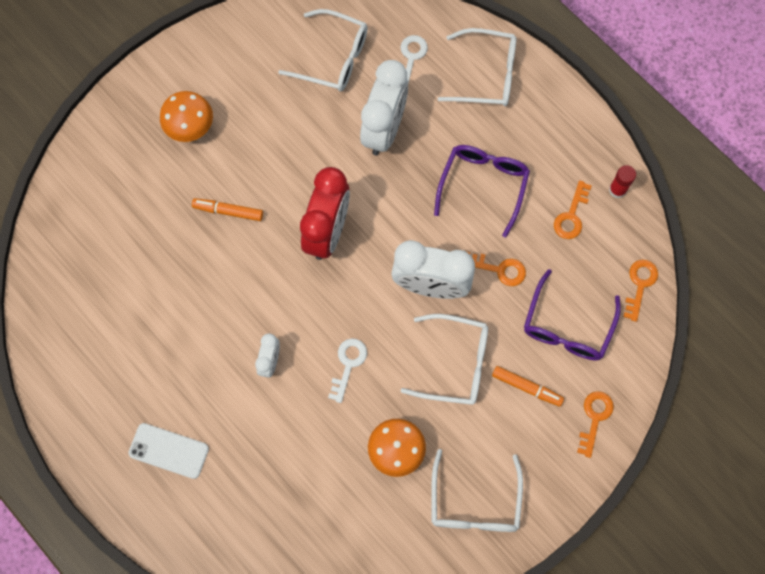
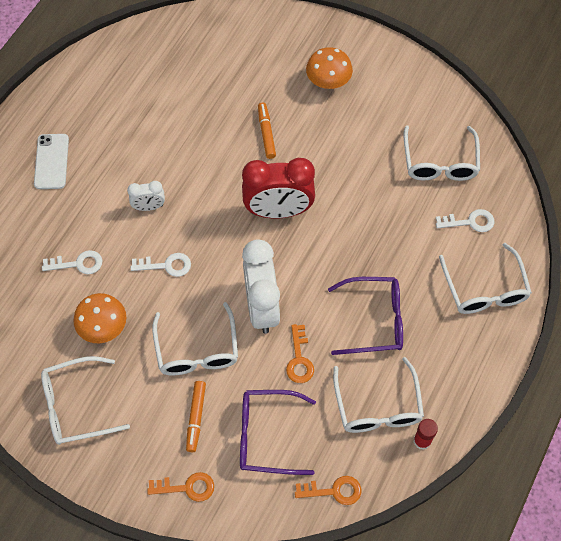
camera: 70 degrees right, 10 degrees down
white clock [360,60,408,156] -> none
orange key [554,180,592,239] -> white glasses [333,357,424,433]
none -> white key [42,250,103,274]

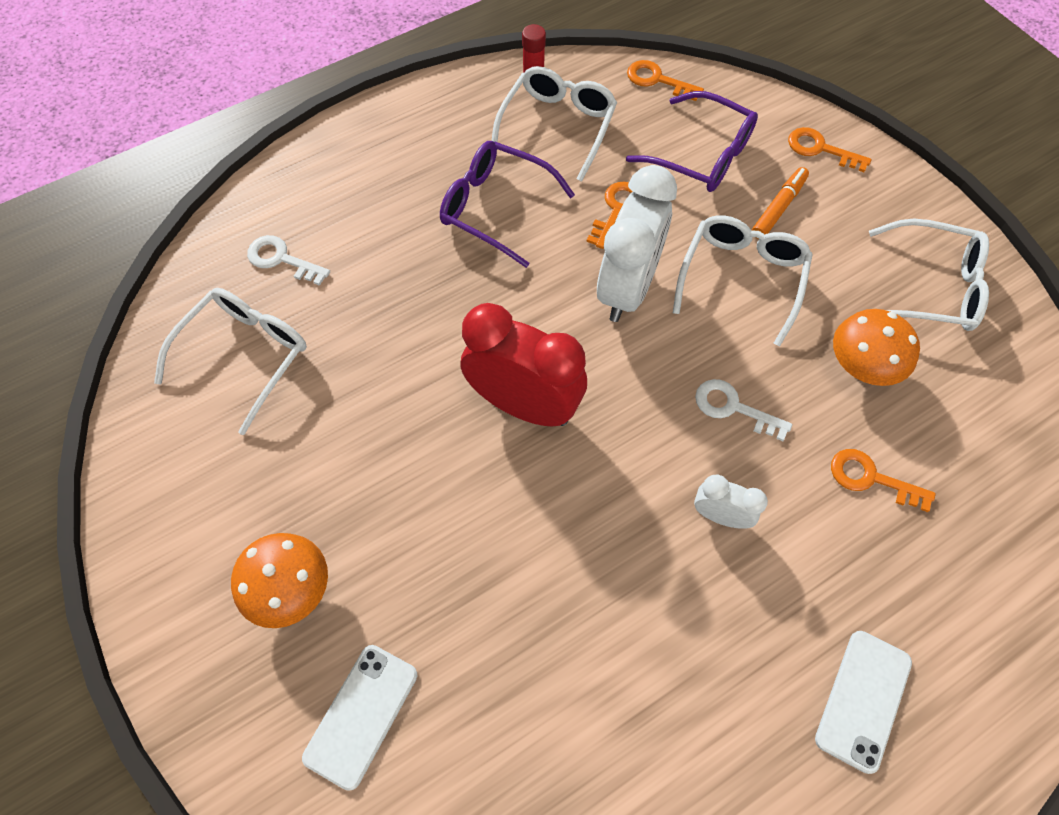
camera: 150 degrees left, 0 degrees up
white key [42,250,103,274] -> orange key [831,449,936,512]
orange marker [258,103,276,159] -> none
white glasses [439,243,532,314] -> none
none -> white phone [302,645,417,791]

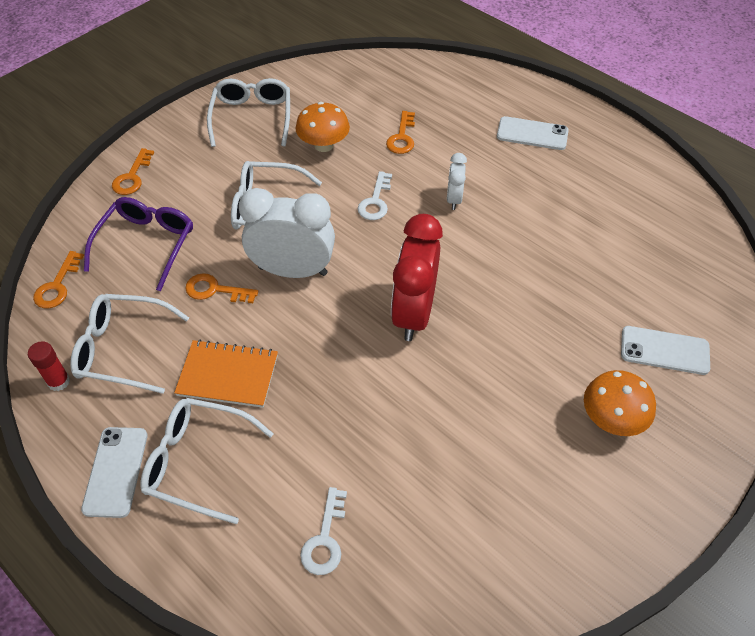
camera: 105 degrees left, 10 degrees down
white glasses [154,288,307,435] -> white glasses moved to [140,398,274,524]
purple glasses [440,141,575,268] -> orange notebook [174,340,278,408]
orange marker [752,167,809,239] -> none
none -> white phone [81,427,148,518]

